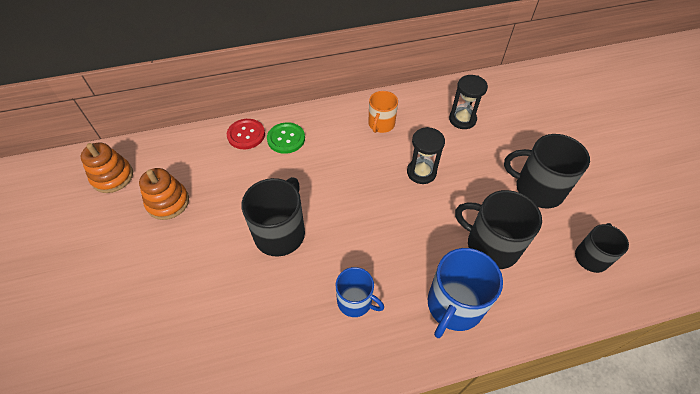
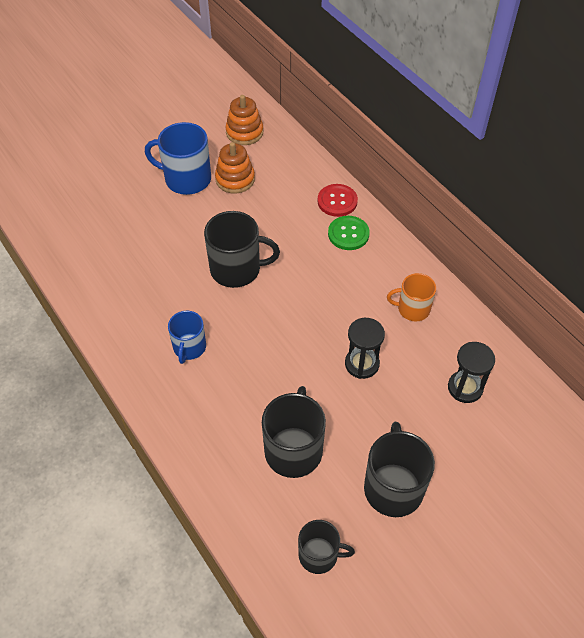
camera: 70 degrees right, 0 degrees up
blue mug [428,248,503,338] -> blue mug moved to [145,122,211,195]

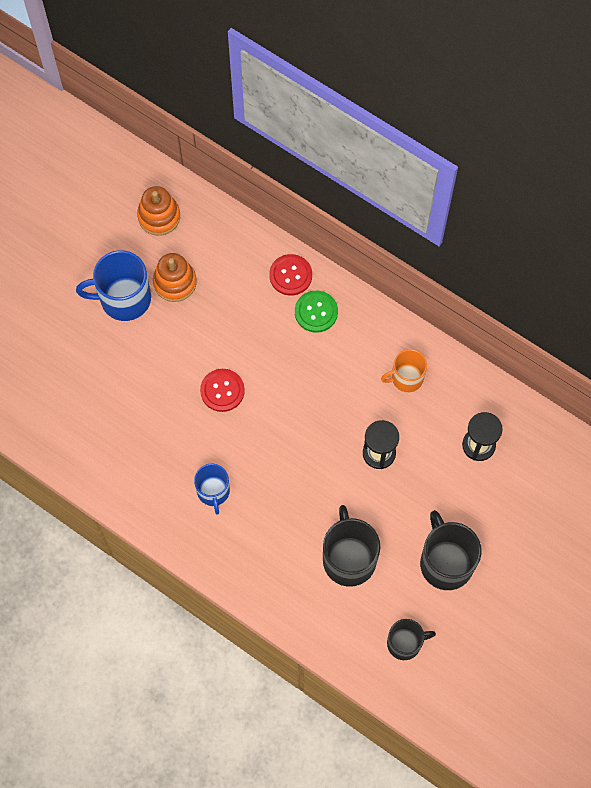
camera: 20 degrees left, 15 degrees up
black mug [204,211,280,288] -> red button [200,369,245,412]

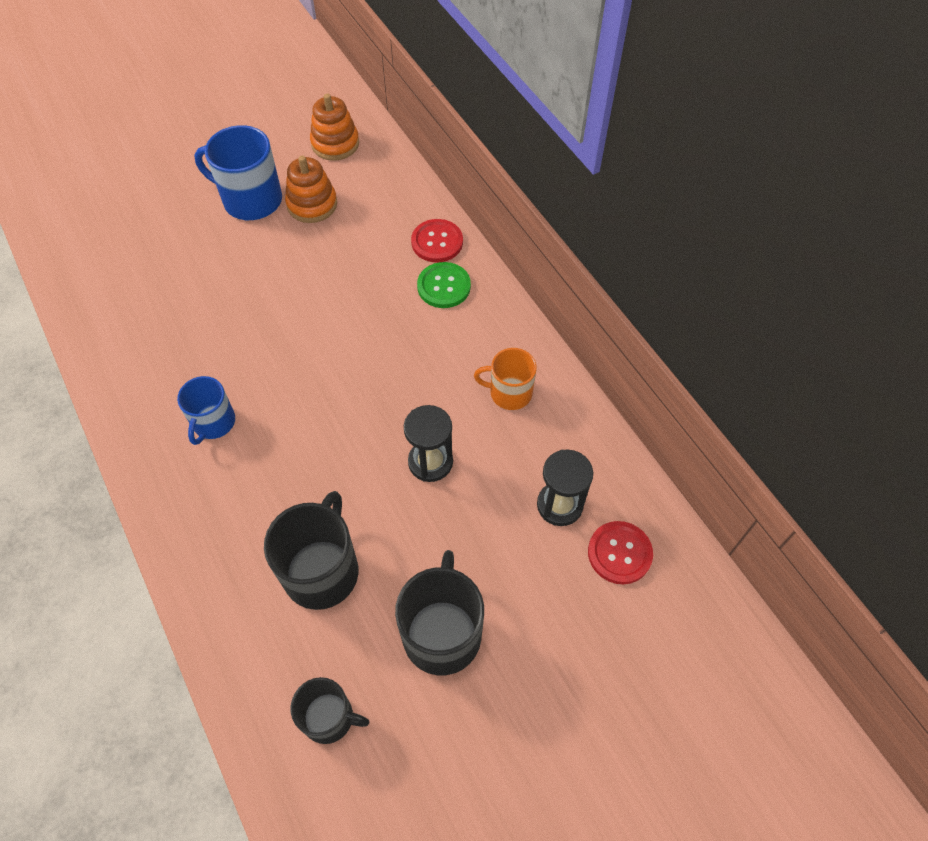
camera: 25 degrees right, 10 degrees down
red button [200,369,245,412] -> red button moved to [588,521,653,584]

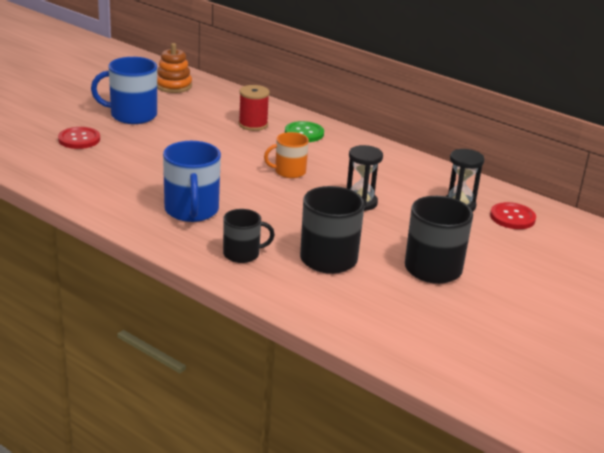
camera: 25 degrees left, 30 degrees down
blue mug [177,376,235,445] -> blue mug [163,141,221,222], size x1.61
orange stacking toy [285,156,337,223] -> none
black mug [291,677,369,744] -> black mug moved to [223,209,275,263]
red button [411,219,463,262] -> red button moved to [58,127,100,149]
orange mug [474,348,537,410] -> orange mug moved to [264,132,309,178]
none -> red spool [238,85,270,131]

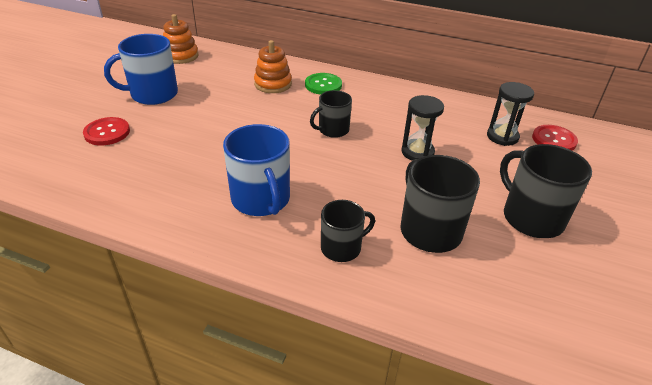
camera: 15 degrees left, 10 degrees up
red spool [238,85,270,131] -> orange stacking toy [254,40,292,93]
orange mug [264,132,309,178] -> black mug [310,90,352,138]

